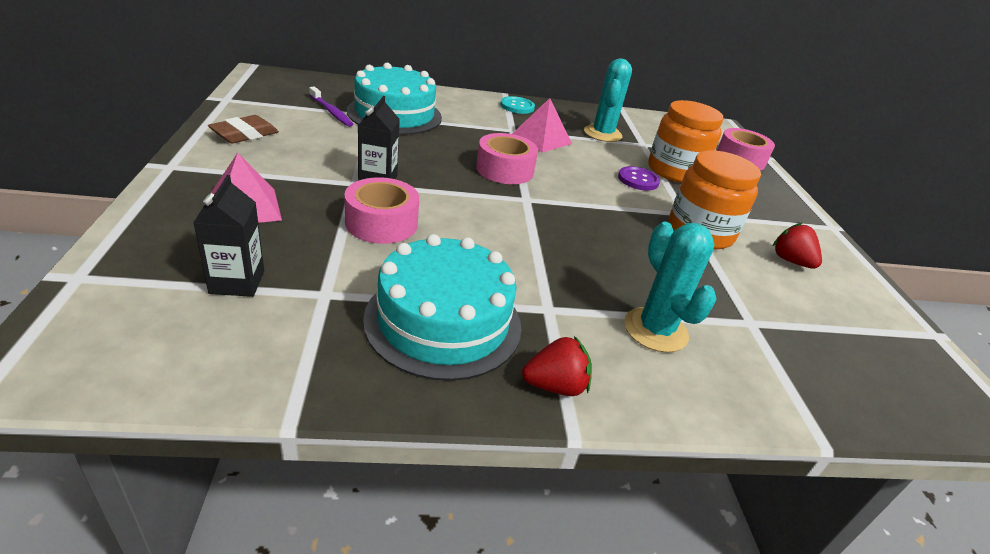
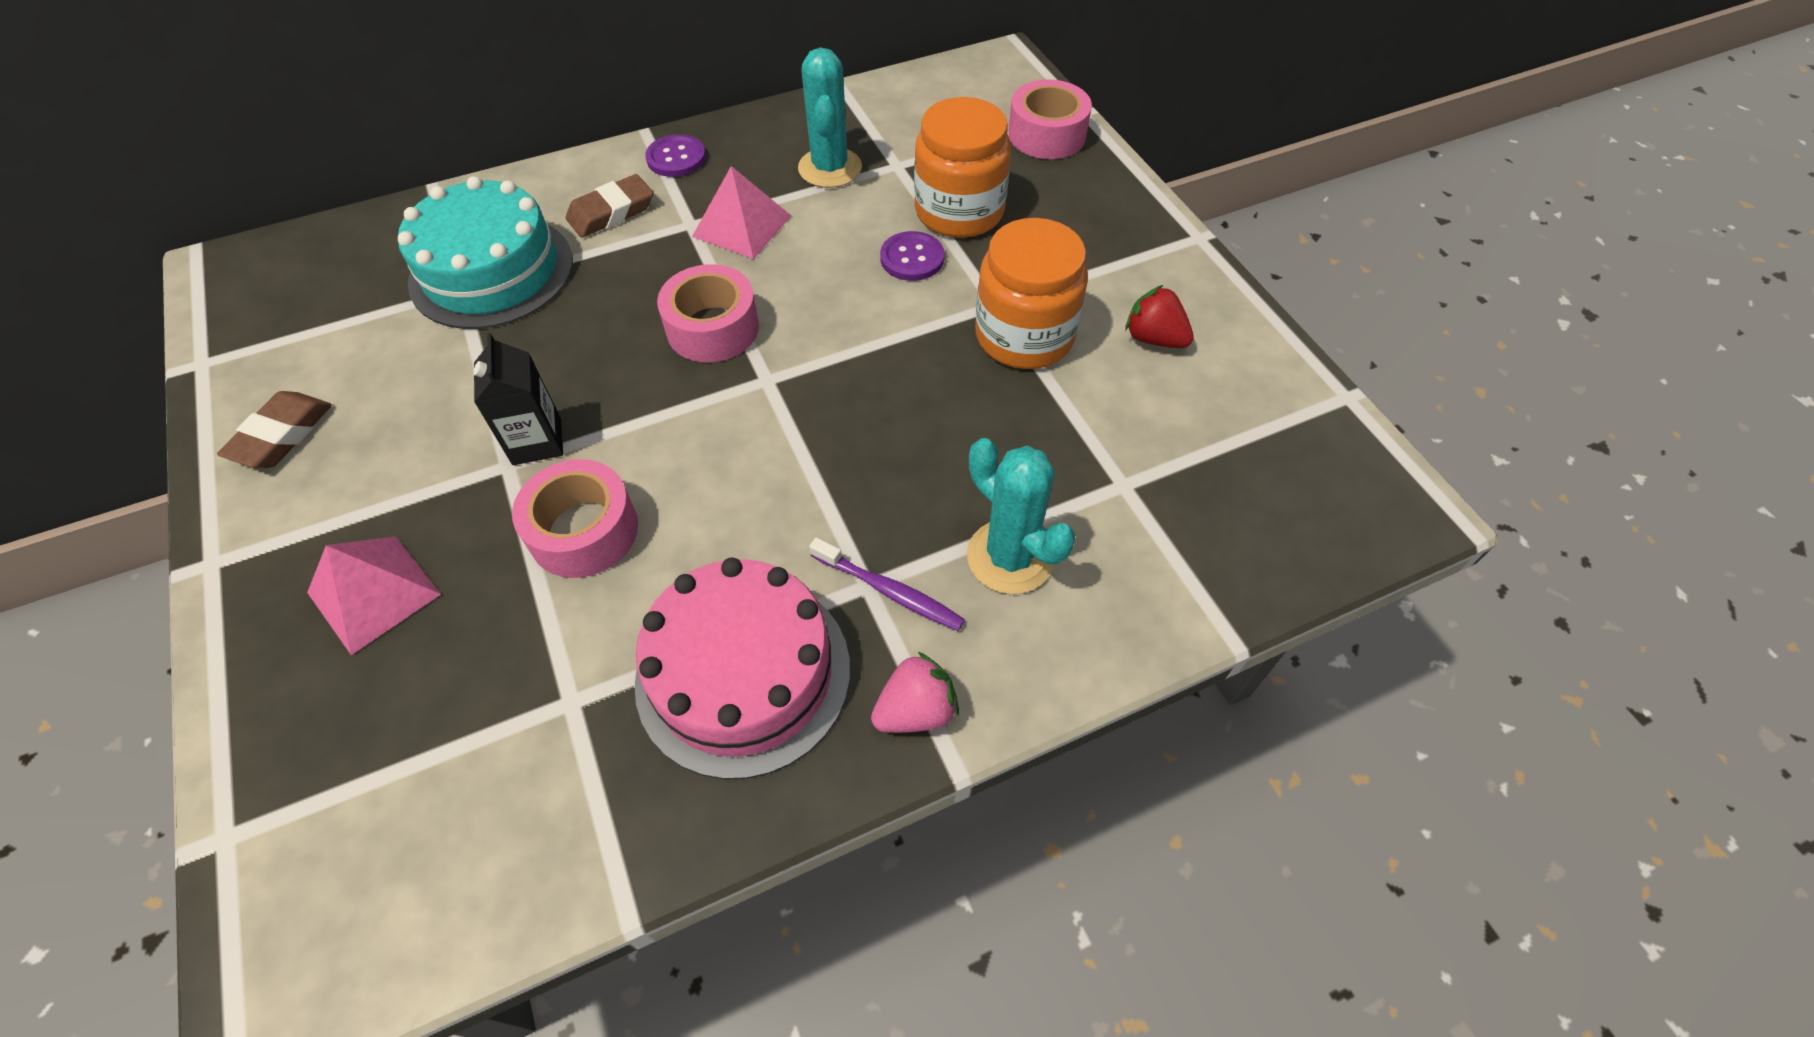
camera: 15 degrees left, 20 degrees up
black carton [193,175,264,297] -> none
purple toothbrush [309,87,353,127] -> purple toothbrush moved to [809,537,965,631]
turquoise cake [363,234,522,381] -> pink cake [634,558,850,779]
turquoise button [500,96,535,114] -> purple button [645,134,706,177]
red strawberry [522,336,592,396] -> pink strawberry [871,652,959,733]
none -> brown eraser [566,174,653,238]

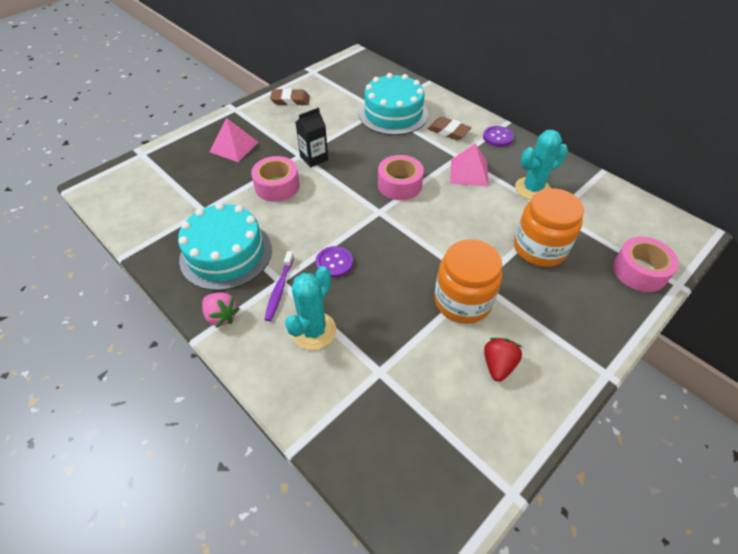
camera: 70 degrees right, 5 degrees down
pink cake [634,558,850,779] -> turquoise cake [178,203,272,290]
purple button [880,231,944,281] -> purple button moved to [316,246,353,278]

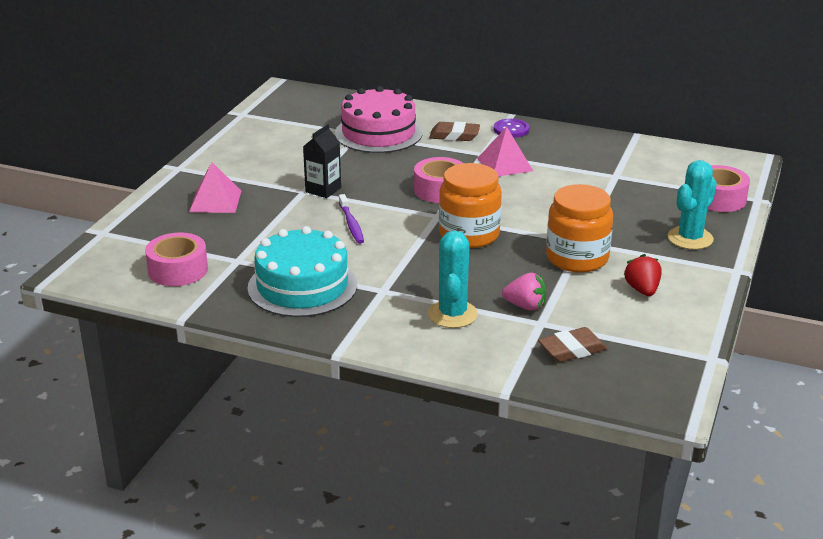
camera: 25 degrees left, 20 degrees down
pink strawberry [202,292,240,328] -> pink strawberry moved to [502,273,546,311]
pink tape [251,156,300,202] -> pink tape moved to [145,232,208,286]
purple toothbrush [264,251,294,321] -> purple toothbrush moved to [339,194,364,244]
brown eraser [270,88,310,106] -> brown eraser moved to [538,327,607,362]
purple button [316,246,353,278] -> none
turquoise cake [359,73,428,135] -> pink cake [335,86,423,153]
orange jar [514,188,584,267] -> orange jar moved to [439,163,502,248]
turquoise cactus [515,130,568,200] -> turquoise cactus moved to [668,160,717,250]

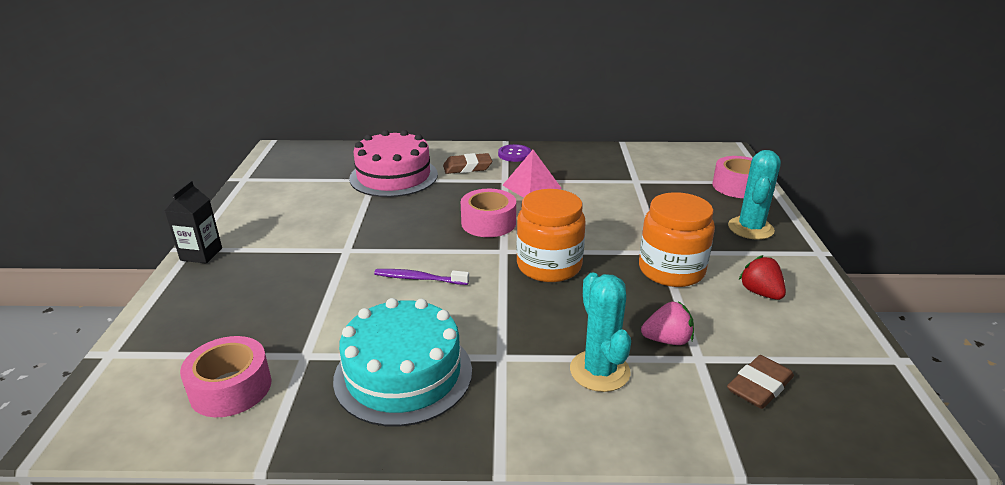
camera: 20 degrees left, 0 degrees up
pink pyramid [189,162,241,213] -> none
black carton [303,124,341,198] -> black carton moved to [165,181,222,264]
purple toothbrush [339,194,364,244] -> purple toothbrush turned 135 degrees clockwise [374,269,469,285]

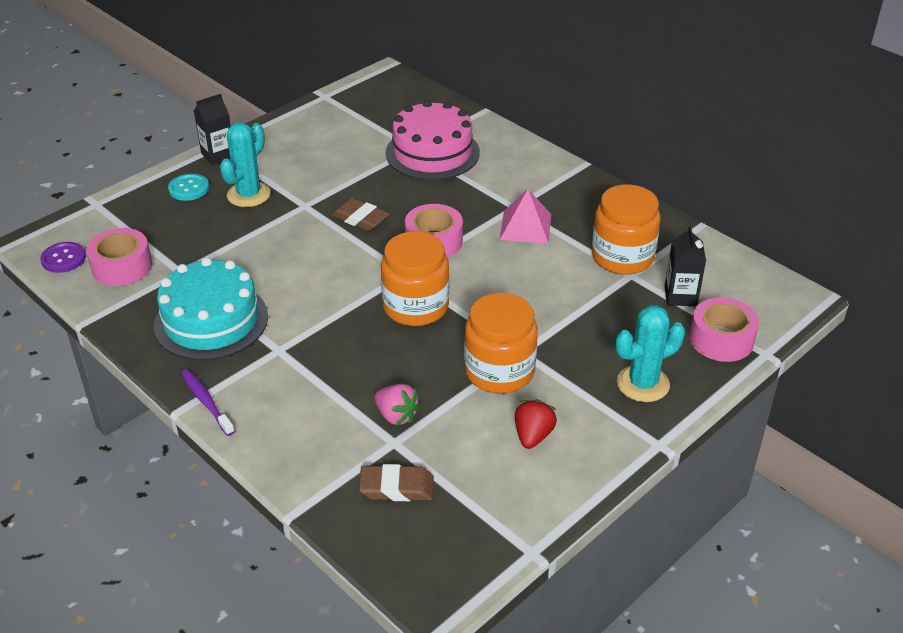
camera: 45 degrees right, 10 degrees up
purple toothbrush [374,269,469,285] -> purple toothbrush moved to [181,369,235,436]
brown eraser [443,153,492,174] -> brown eraser moved to [332,198,390,231]
purple button [498,144,531,162] -> purple button moved to [40,242,86,273]
turquoise cactus [570,272,631,392] -> turquoise cactus moved to [220,122,271,207]
none -> turquoise button [168,174,209,201]
none -> orange jar [592,185,661,275]
none -> black carton [665,226,706,306]

